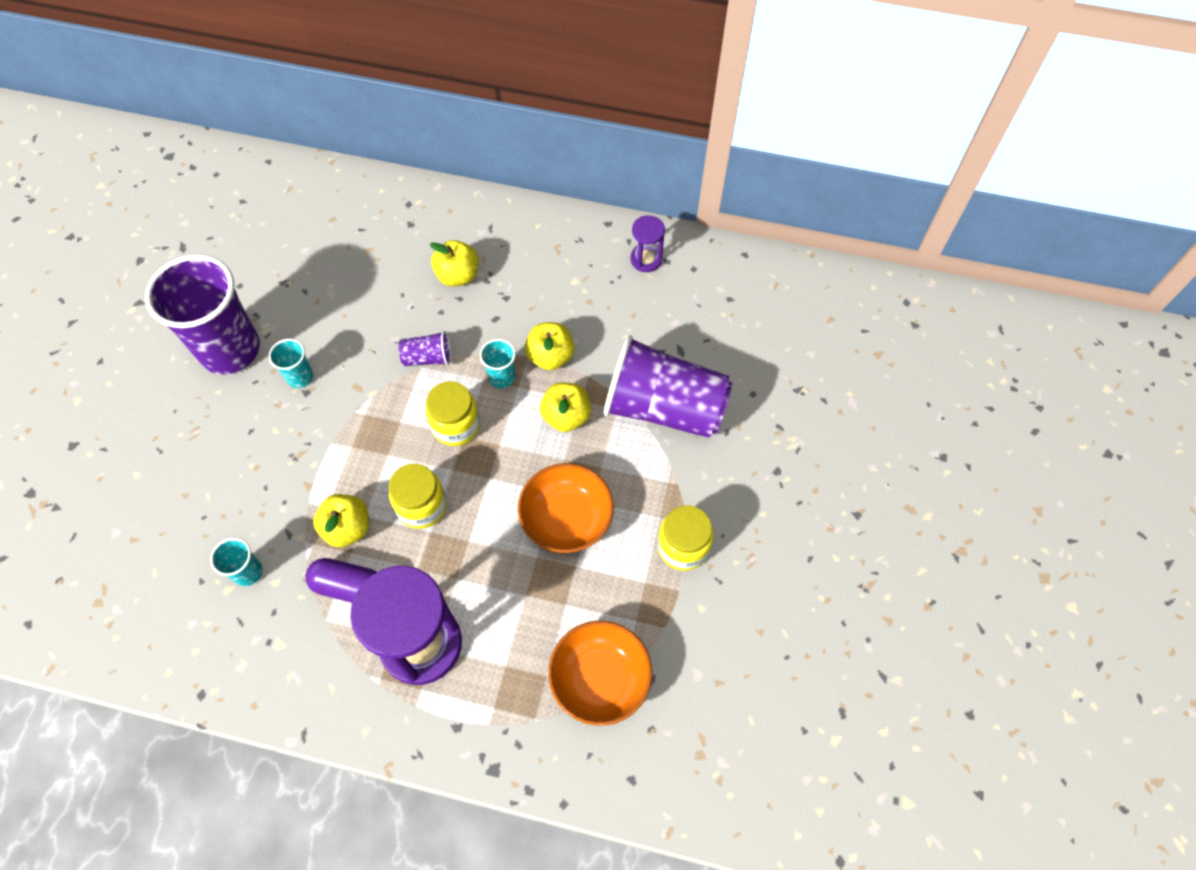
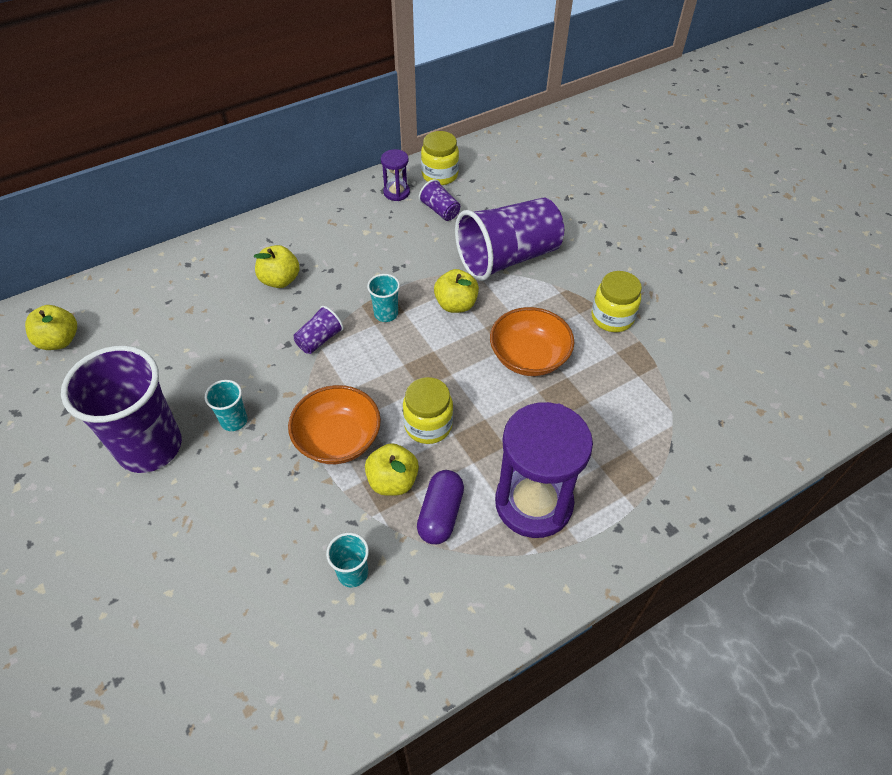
camera: 45 degrees left, 10 degrees down
purple capsule [306,558,377,603] -> purple capsule turned 45 degrees counterclockwise [417,470,464,544]
yellow jar [426,381,480,446] -> yellow jar moved to [421,131,459,185]
yellow apple [525,322,575,370] -> yellow apple moved to [25,305,77,350]
orange bowl [548,621,652,726] -> orange bowl moved to [288,385,381,464]
none -> purple cup [419,179,460,221]

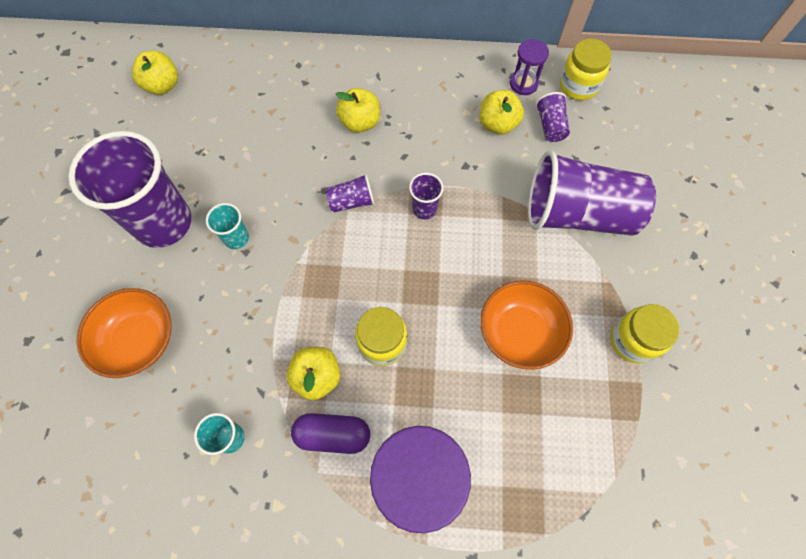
camera: 35 degrees right, 15 degrees up
orange bowl [288,385,381,464] -> orange bowl moved to [76,288,171,378]
turquoise cup [367,274,400,322] -> purple cup [409,173,444,219]
purple capsule [417,470,464,544] -> purple capsule turned 45 degrees clockwise [291,413,370,454]
yellow apple [434,269,479,313] -> yellow apple moved to [480,90,524,135]

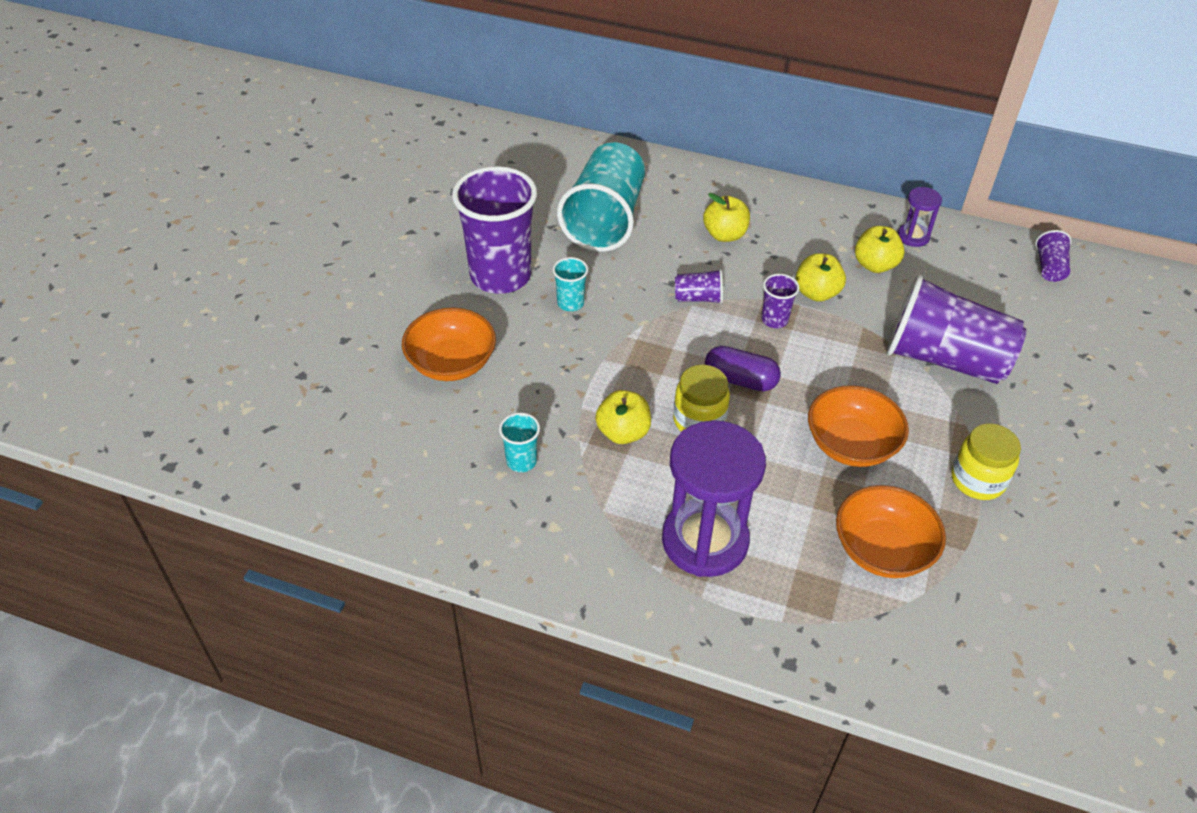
camera: 15 degrees right, 20 degrees down
yellow apple [132,51,178,95] -> yellow apple moved to [795,253,846,302]
purple capsule [291,413,370,454] -> purple capsule moved to [705,346,781,391]
purple cup [536,92,570,142] -> purple cup moved to [1035,230,1071,282]
yellow jar [560,39,612,100] -> none
none -> turquoise cup [557,142,645,252]
none -> orange bowl [836,485,946,578]

